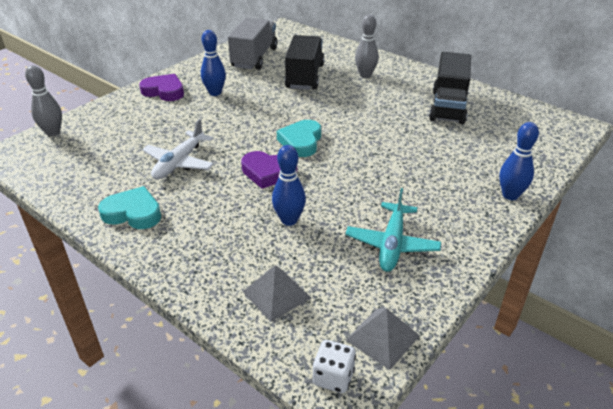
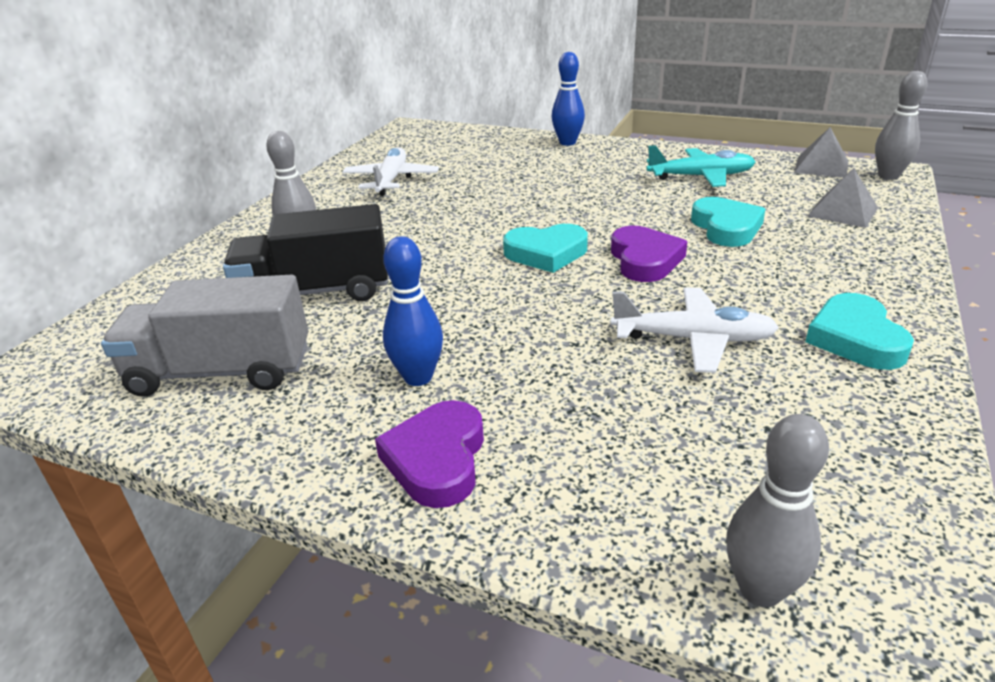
camera: 105 degrees left, 5 degrees down
blue bowling pin [272,145,306,226] -> turquoise heart [691,197,765,247]
white dice [313,340,356,393] -> grey bowling pin [875,71,928,180]
black truck [429,52,471,124] -> white plane [342,147,439,196]

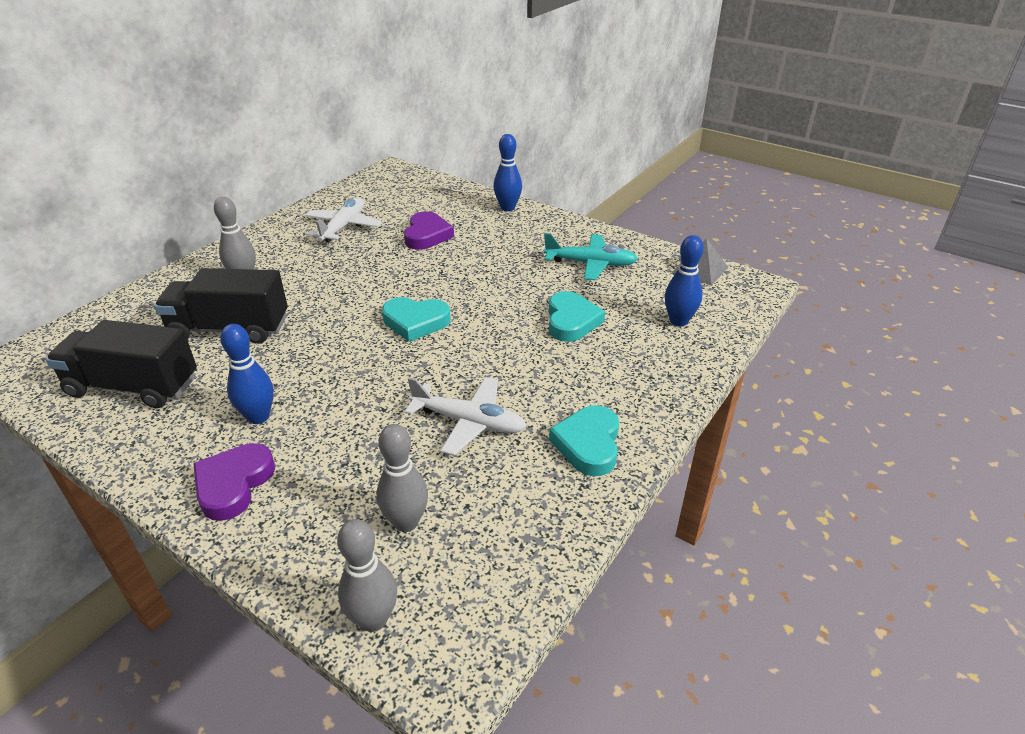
camera: 10 degrees right, 5 degrees up
grey truck [101,275,308,397] -> black truck [46,320,197,408]
purple heart [611,226,688,282] -> purple heart moved to [404,211,454,250]
grey pyramid [808,168,878,228] -> blue bowling pin [665,235,704,327]
grey bowling pin [875,71,928,180] -> grey bowling pin moved to [377,424,428,532]

